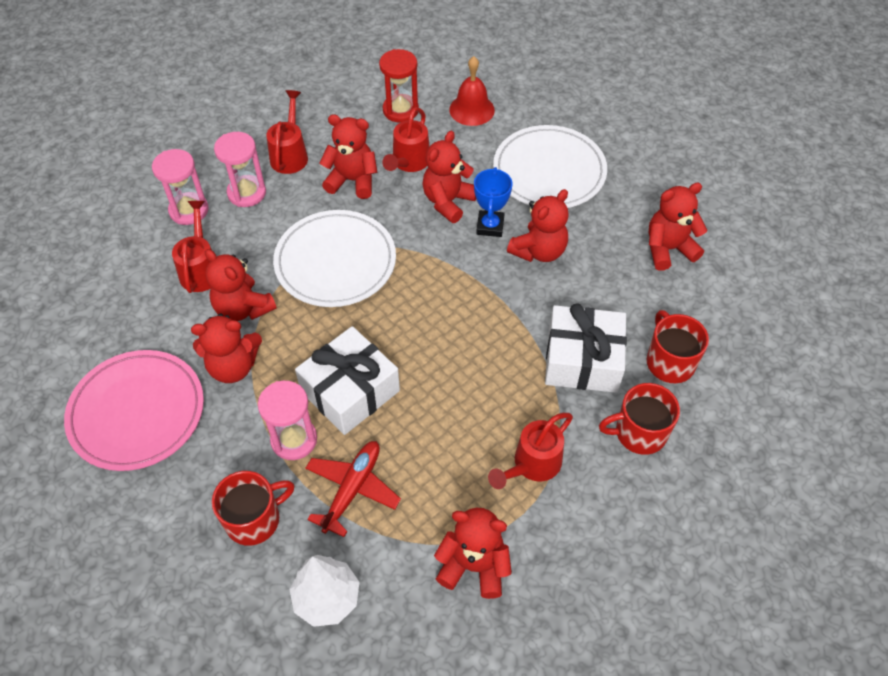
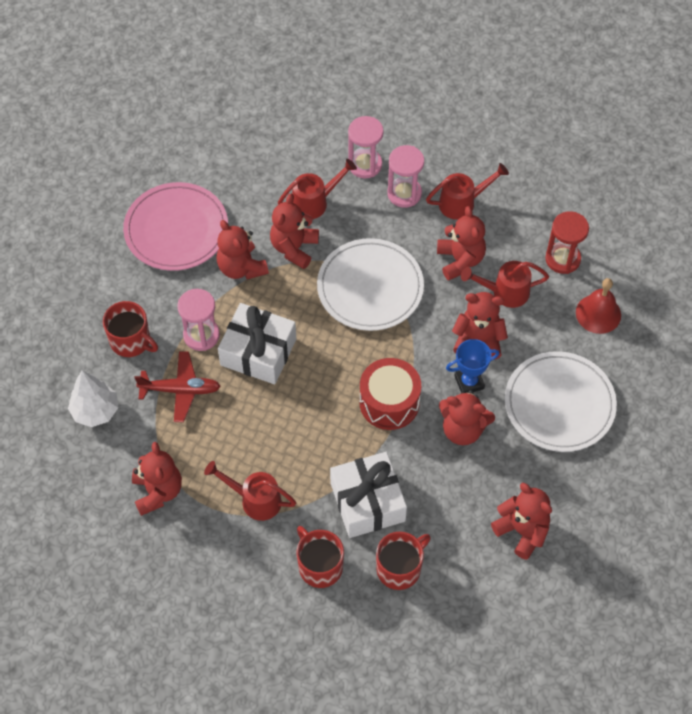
camera: 65 degrees right, 5 degrees up
none -> red drum [359,358,421,430]

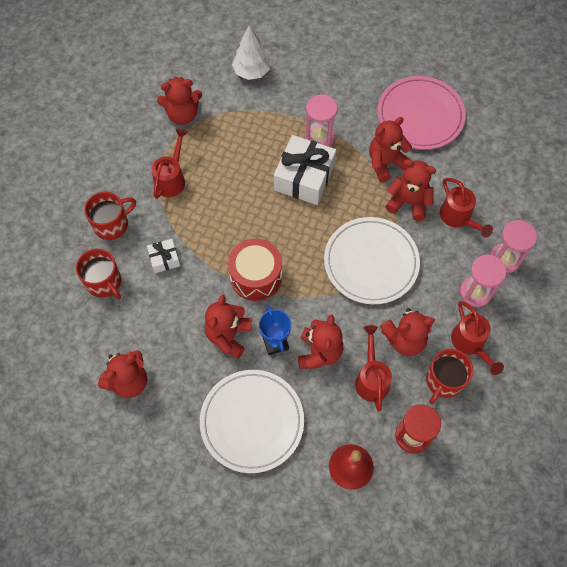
camera: 90 degrees right, 5 degrees up
red mug [103,301,158,357] -> red mug moved to [426,349,473,404]
red plane [134,352,221,422] -> none
white gift [330,452,407,538] -> white gift [147,239,180,273], size x0.50

